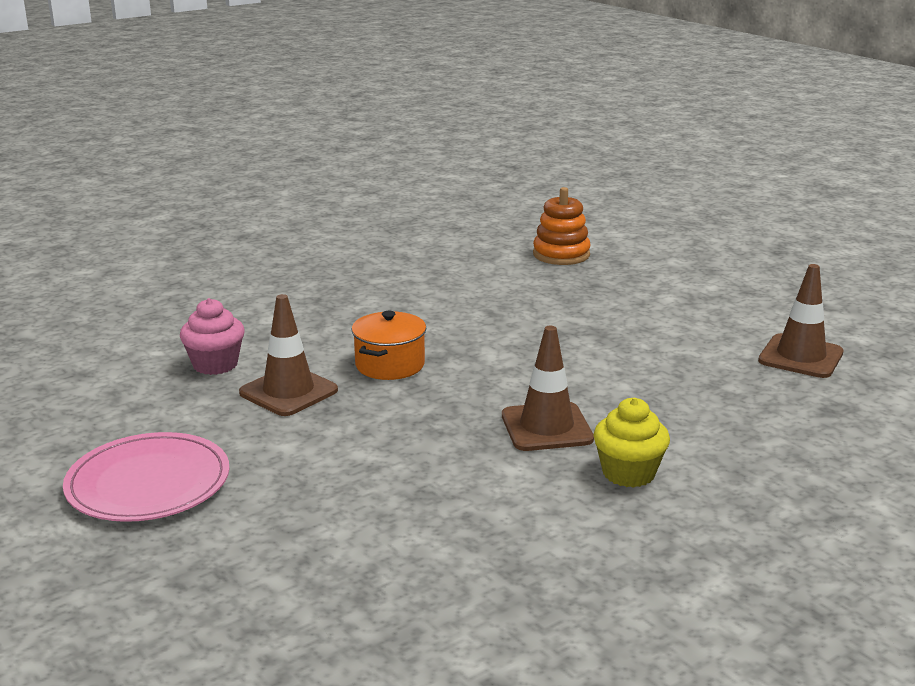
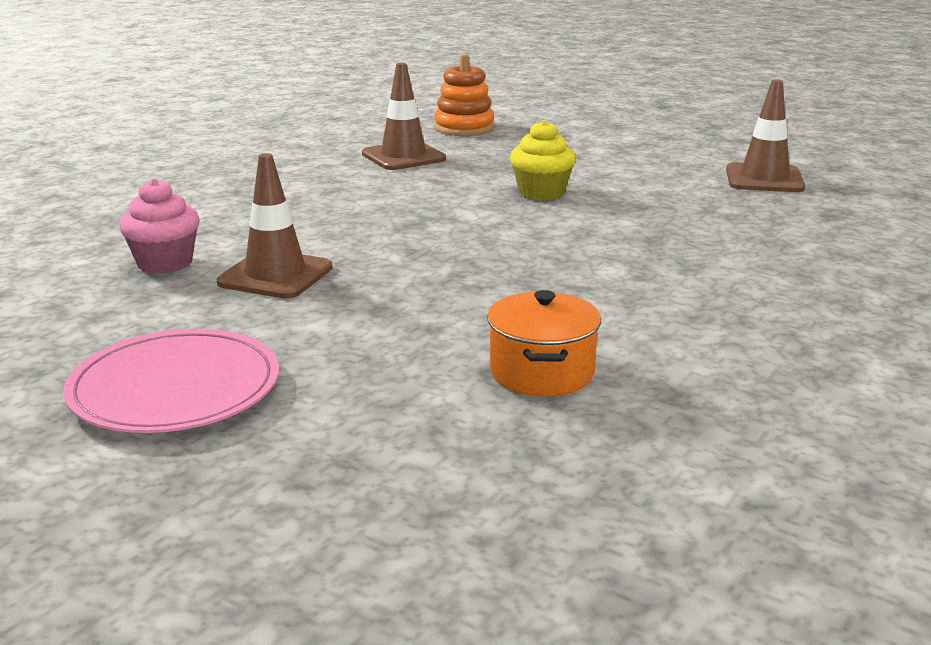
camera: 20 degrees left, 0 degrees up
orange pot [352,311,426,380] -> orange pot moved to [487,290,601,397]
brown traffic cone [502,326,594,451] -> brown traffic cone moved to [362,62,446,170]
yellow cupcake [594,398,670,488] -> yellow cupcake moved to [510,120,576,201]

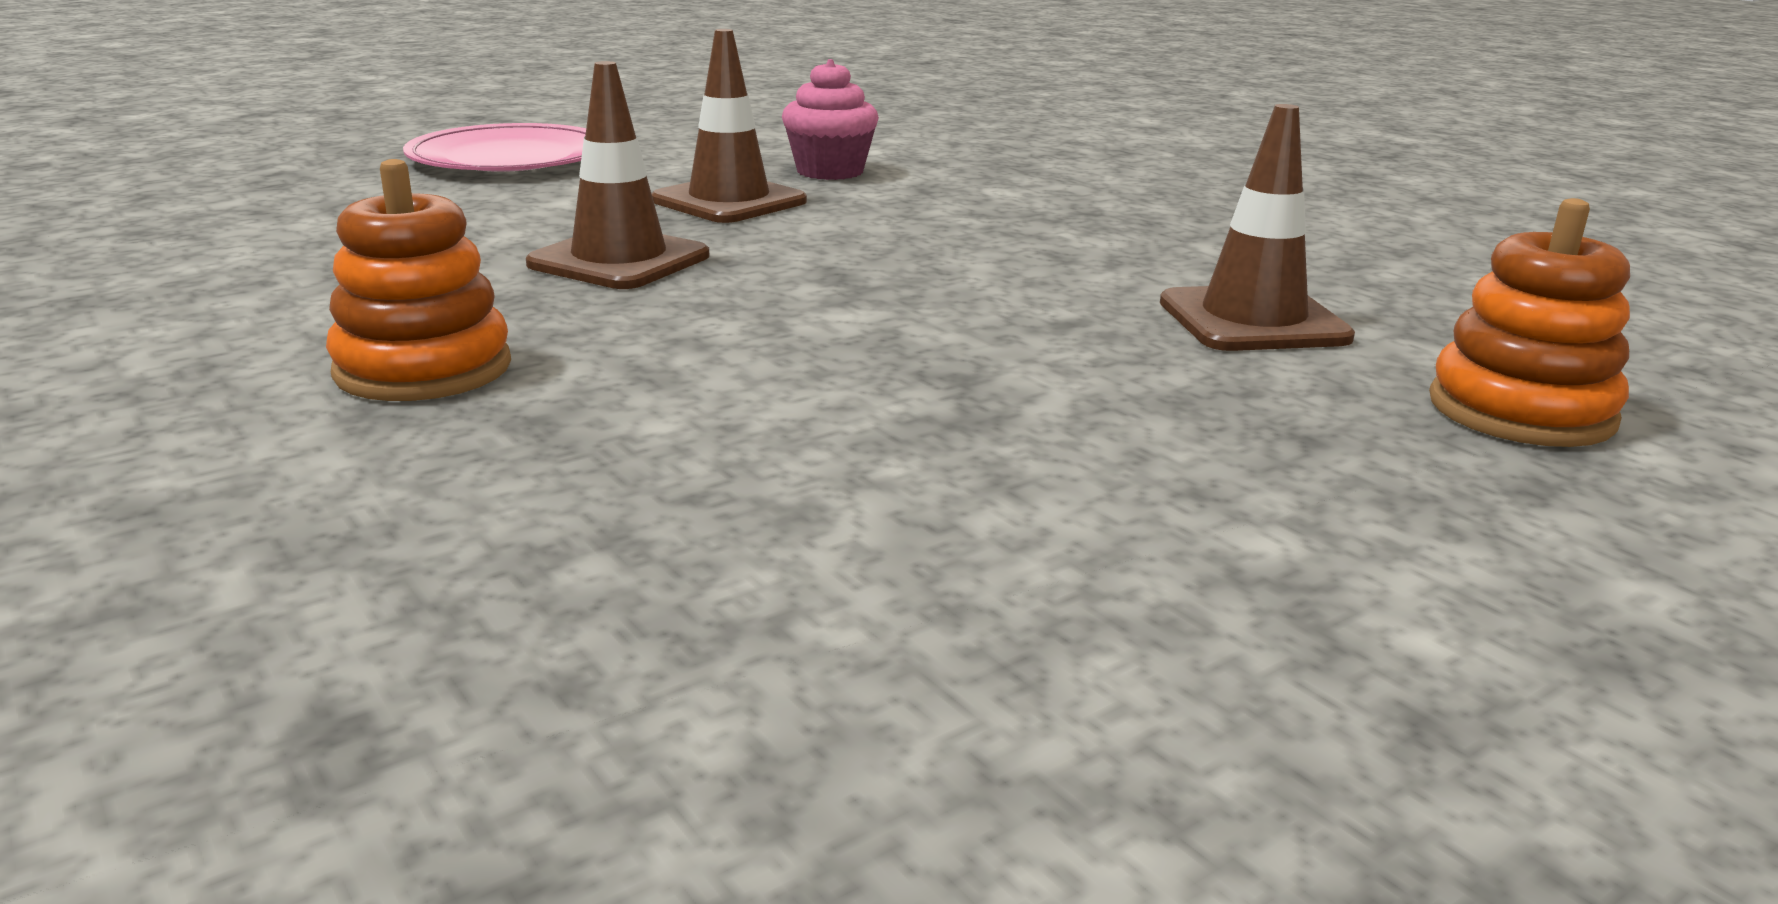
camera: 110 degrees right, 0 degrees up
orange pot [487,290,601,397] -> none
yellow cupcake [510,120,576,201] -> none
brown traffic cone [726,79,805,192] -> brown traffic cone moved to [526,61,709,289]
none -> orange stacking toy [326,159,511,401]

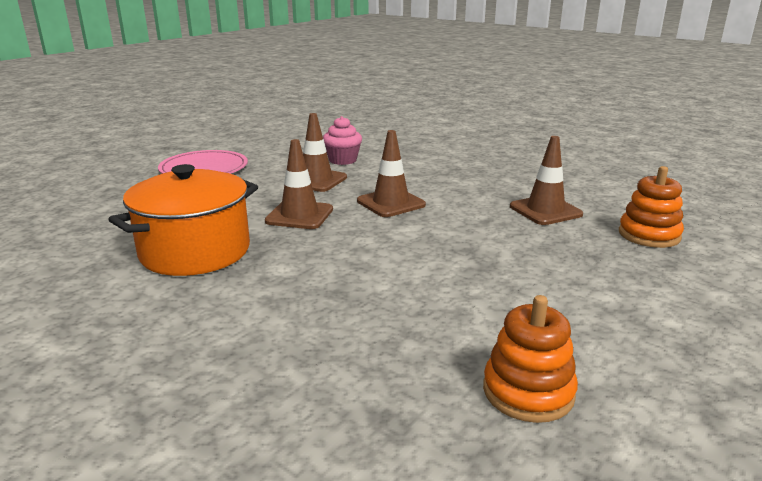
camera: 15 degrees left, 0 degrees up
orange stacking toy [326,159,511,401] -> orange stacking toy moved to [483,295,578,423]
none -> orange pot [108,164,258,276]
none -> brown traffic cone [357,130,426,217]

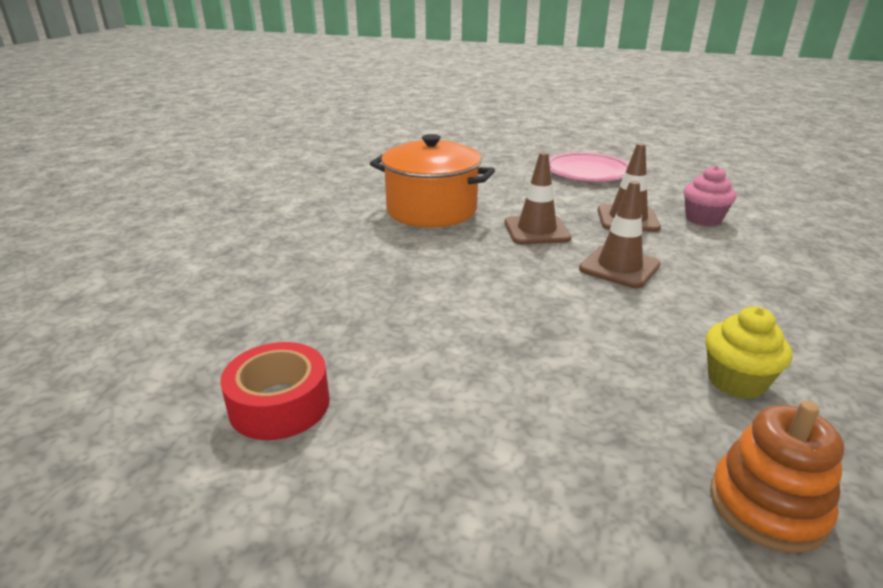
camera: 70 degrees right, 5 degrees up
orange stacking toy [483,295,578,423] -> red tape [220,342,330,440]
brown traffic cone [510,136,583,225] -> yellow cupcake [705,307,792,399]

